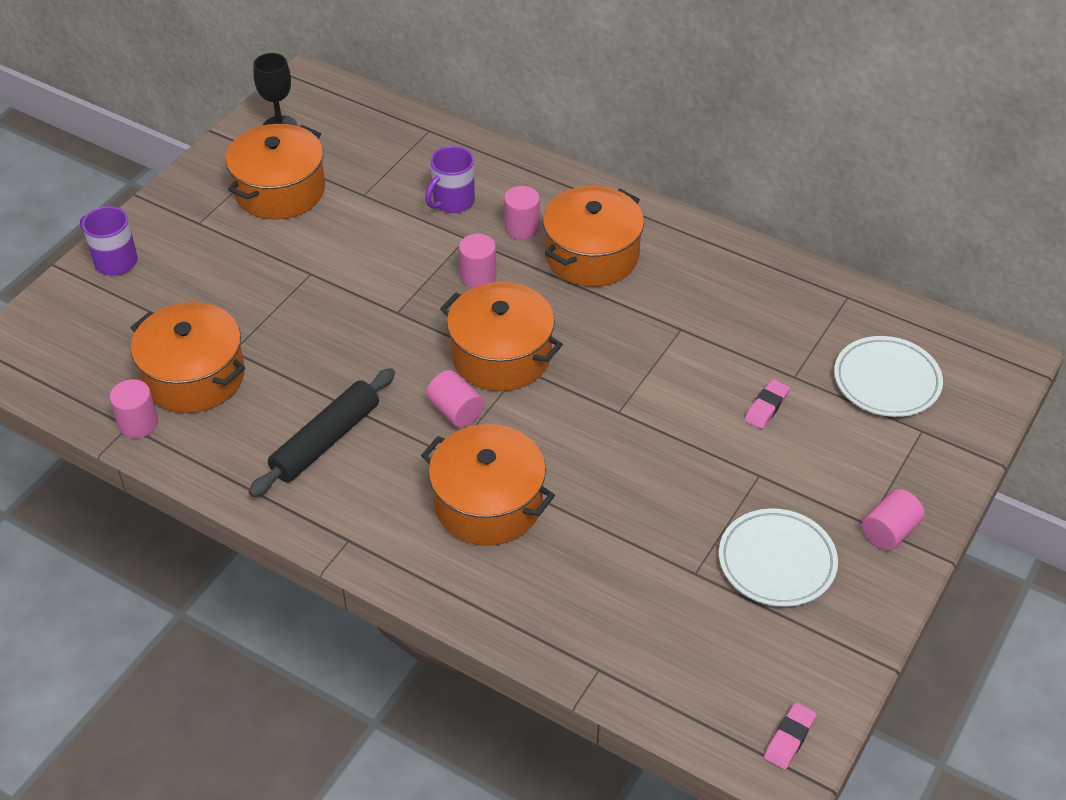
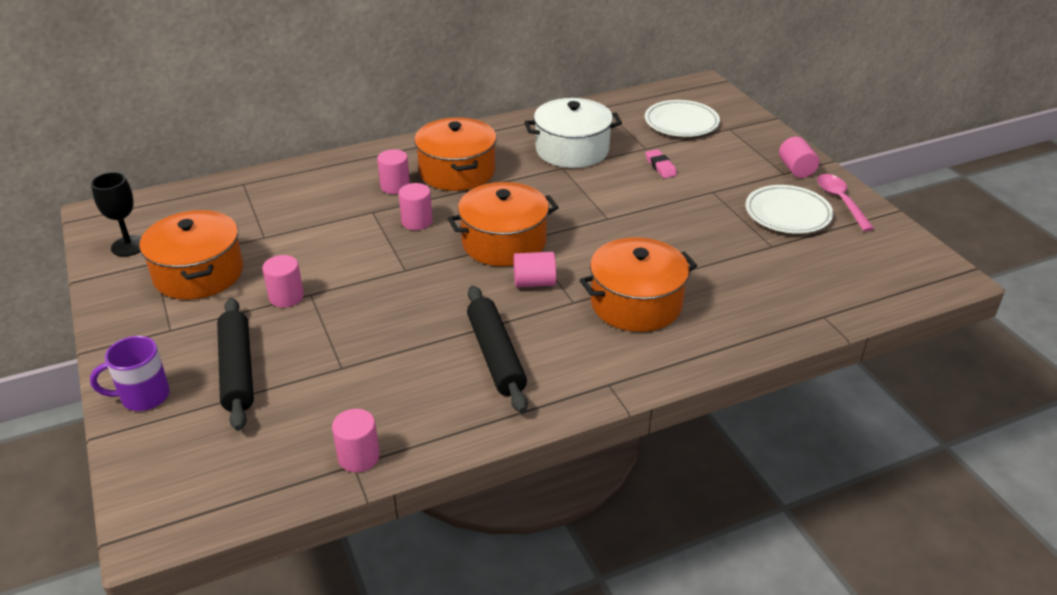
camera: 55 degrees left, 10 degrees down
orange pot [131,302,245,413] -> none
purple mug [425,146,475,213] -> none
pink eraser [764,702,817,770] -> none
none -> black rolling pin [217,298,254,431]
none -> pink cylinder [262,255,304,307]
none -> white pot [524,98,622,168]
none -> pink spoon [817,174,874,231]

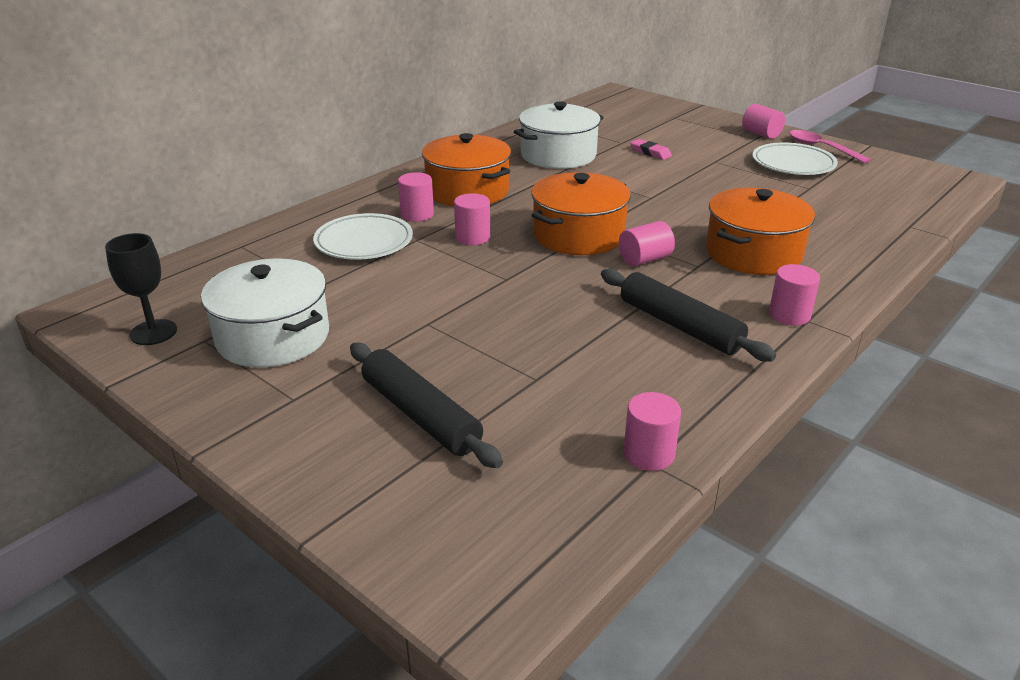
camera: 25 degrees left, 5 degrees down
purple mug [90,336,170,411] -> none
orange pot [140,210,243,300] -> white pot [201,258,329,368]
pink cylinder [262,255,304,307] -> pink cylinder moved to [769,264,820,326]
white plate [645,100,720,137] -> white plate moved to [313,213,413,260]

